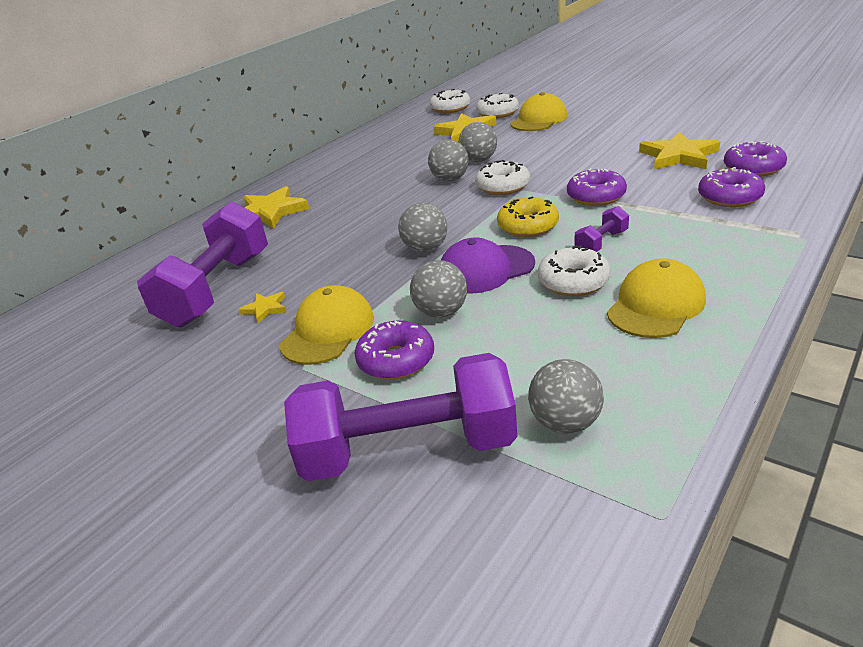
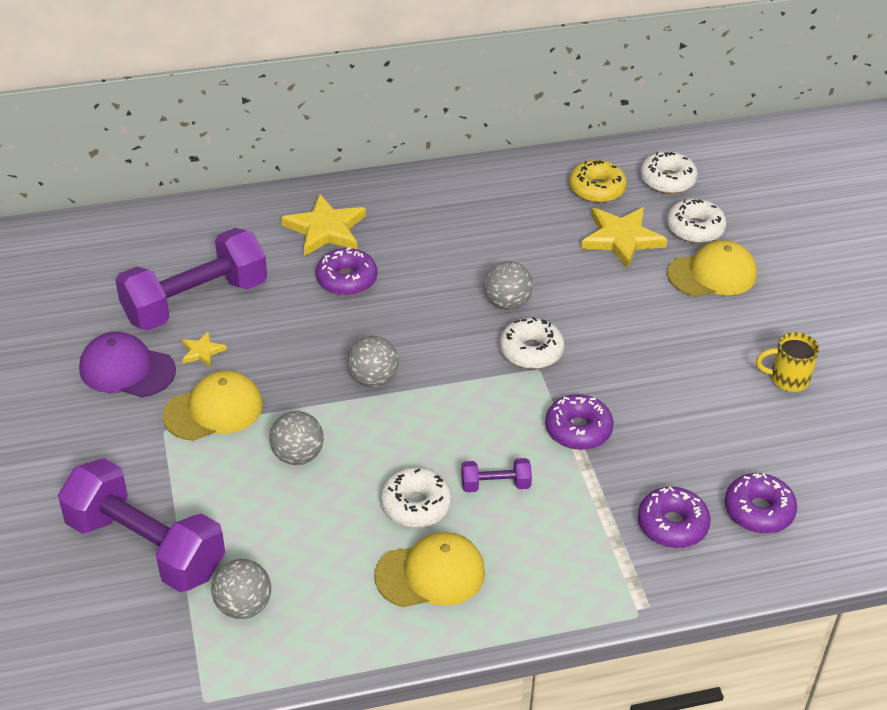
camera: 35 degrees right, 10 degrees up
purple donut [354,320,434,380] -> purple donut moved to [316,247,377,296]
purple cap [441,238,535,294] -> purple cap moved to [79,332,176,397]
grey ball [458,122,497,162] -> none
yellow donut [497,196,559,237] -> yellow donut moved to [569,160,627,203]
yellow star [639,132,720,170] -> none
none -> yellow mug [756,332,819,392]

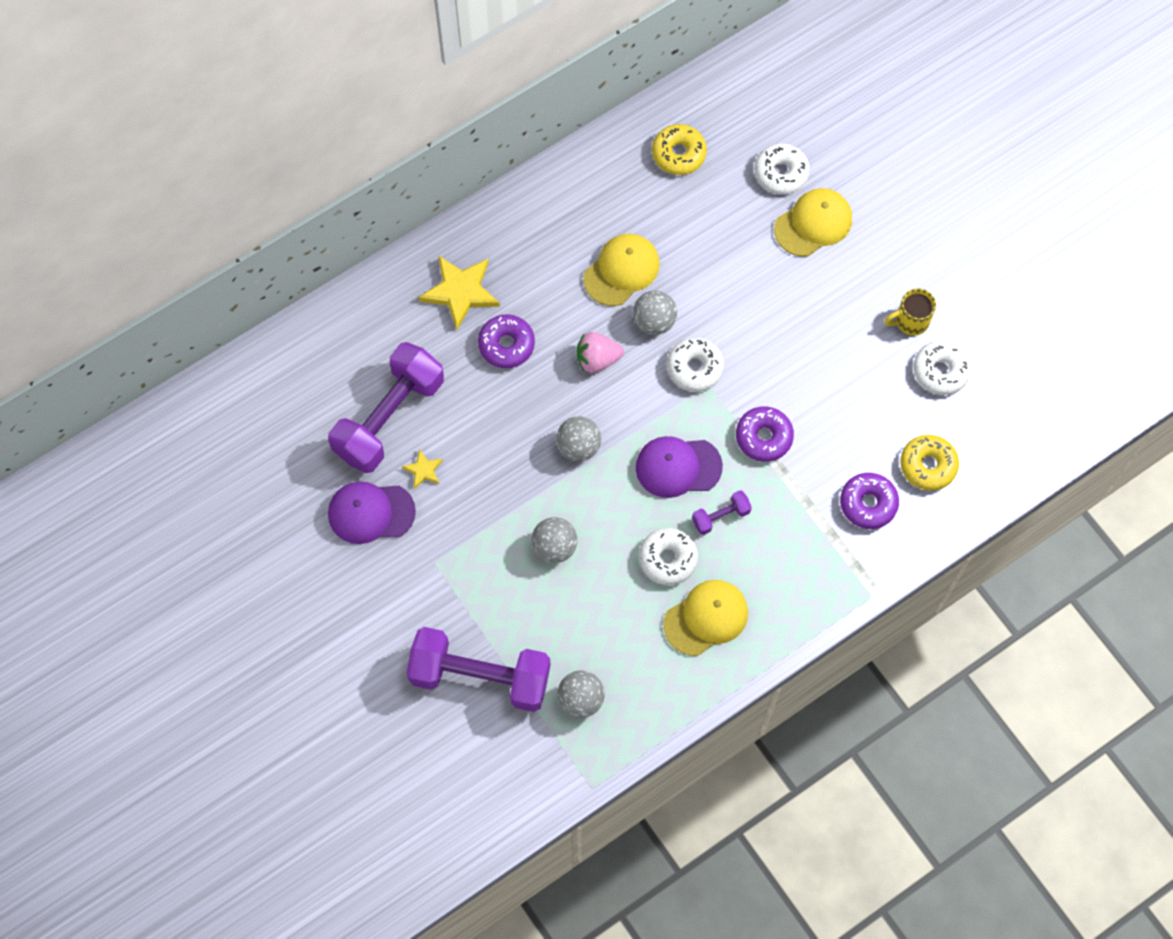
camera: 20 degrees left, 25 degrees up
yellow cap [162,370,263,441] -> yellow cap moved to [583,234,660,306]
yellow star [581,207,668,269] -> none
white donut [640,151,698,194] -> white donut moved to [914,341,971,395]
purple donut [725,473,797,534] -> yellow donut [900,435,959,491]
none -> pink strawberry [577,332,624,373]
none -> purple cap [636,436,723,498]

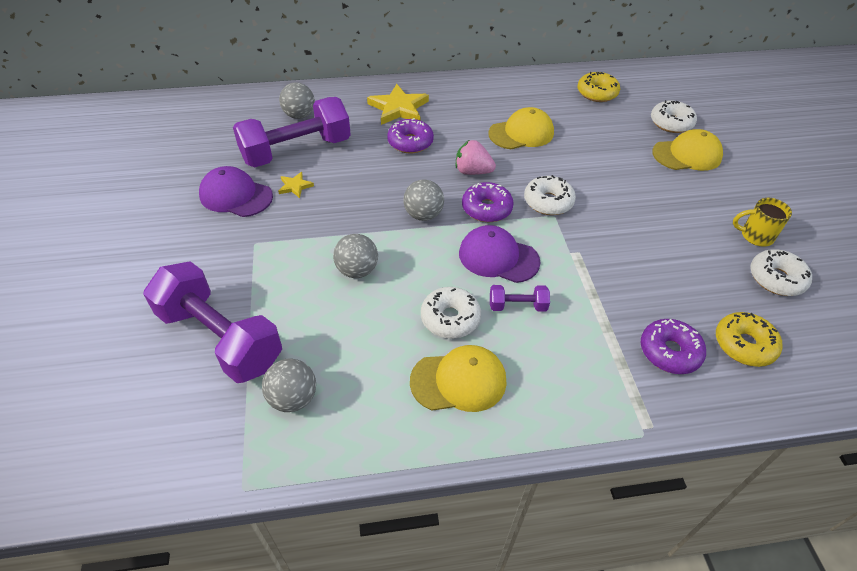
camera: 25 degrees right, 20 degrees down
grey ball [633,291,677,335] -> grey ball moved to [279,82,315,119]
purple donut [736,407,794,462] -> purple donut moved to [462,182,514,222]

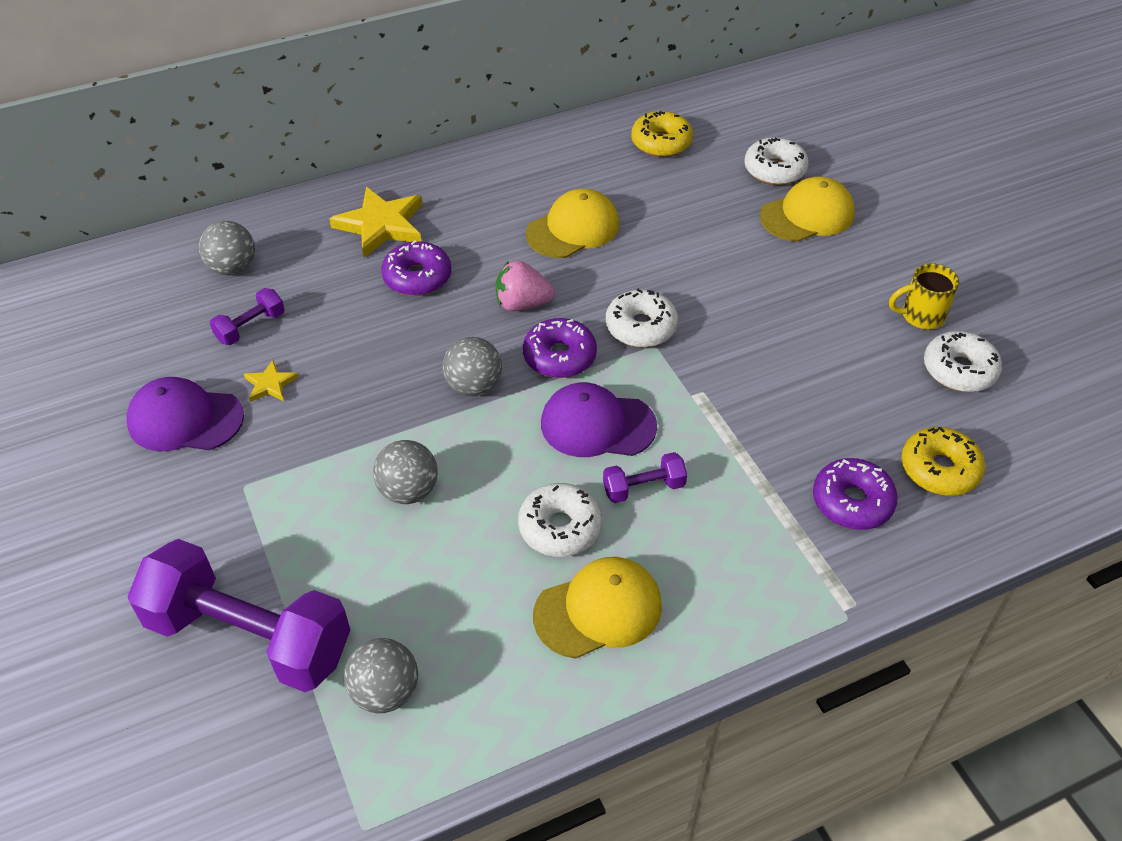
camera: 15 degrees left, 0 degrees up
purple dumbbell [233,97,351,167] -> purple dumbbell [210,288,285,345], size x0.43

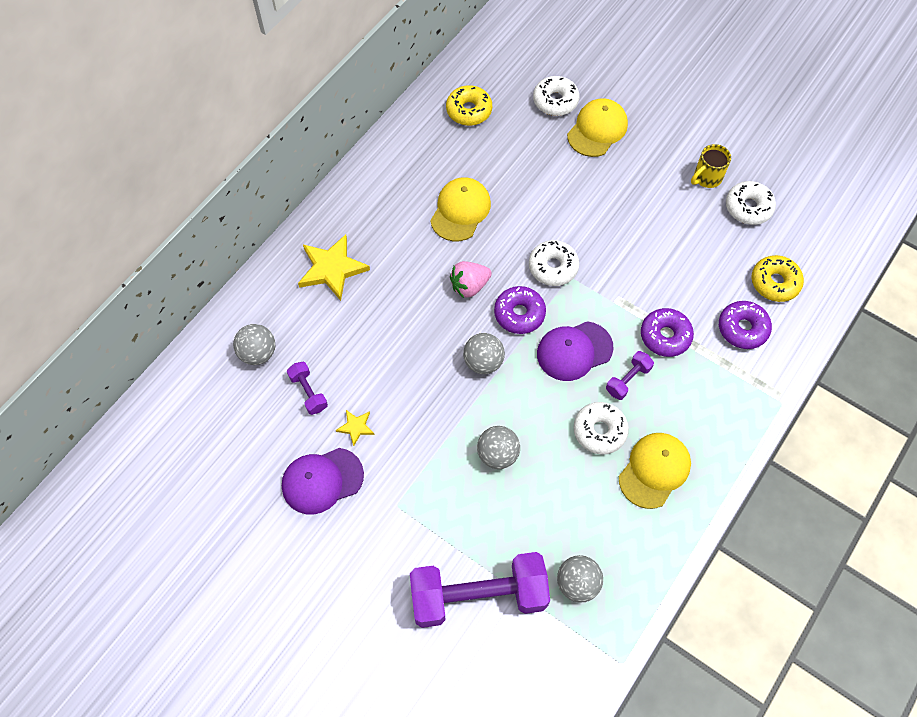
camera: 30 degrees left, 15 degrees up
purple dumbbell [210,288,285,345] -> purple dumbbell turned 45 degrees counterclockwise [287,362,328,415]
purple donut [381,240,451,296] -> purple donut moved to [641,308,694,357]

